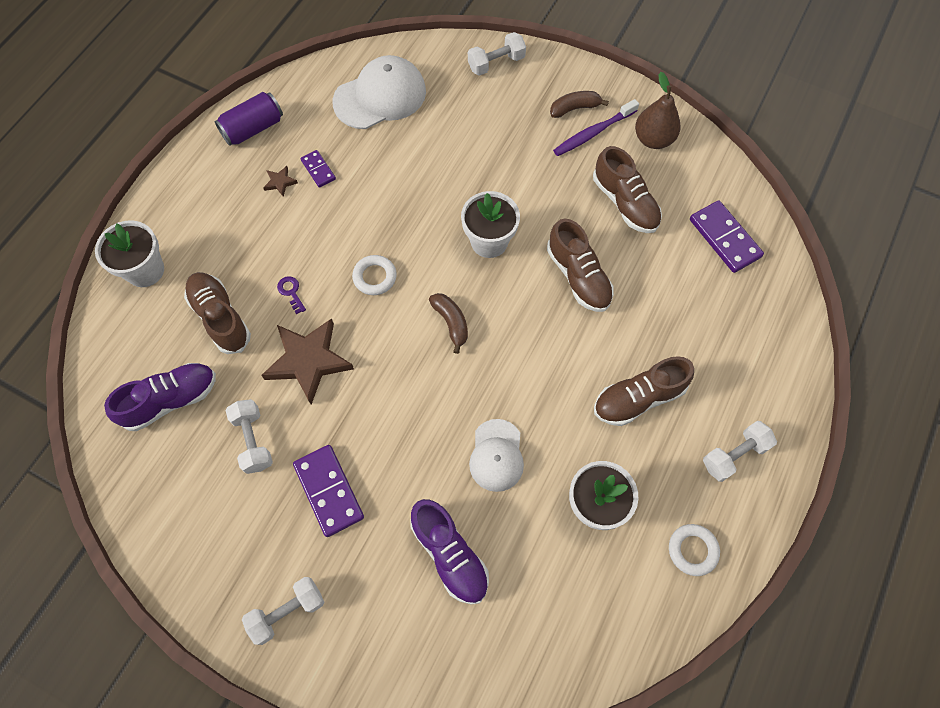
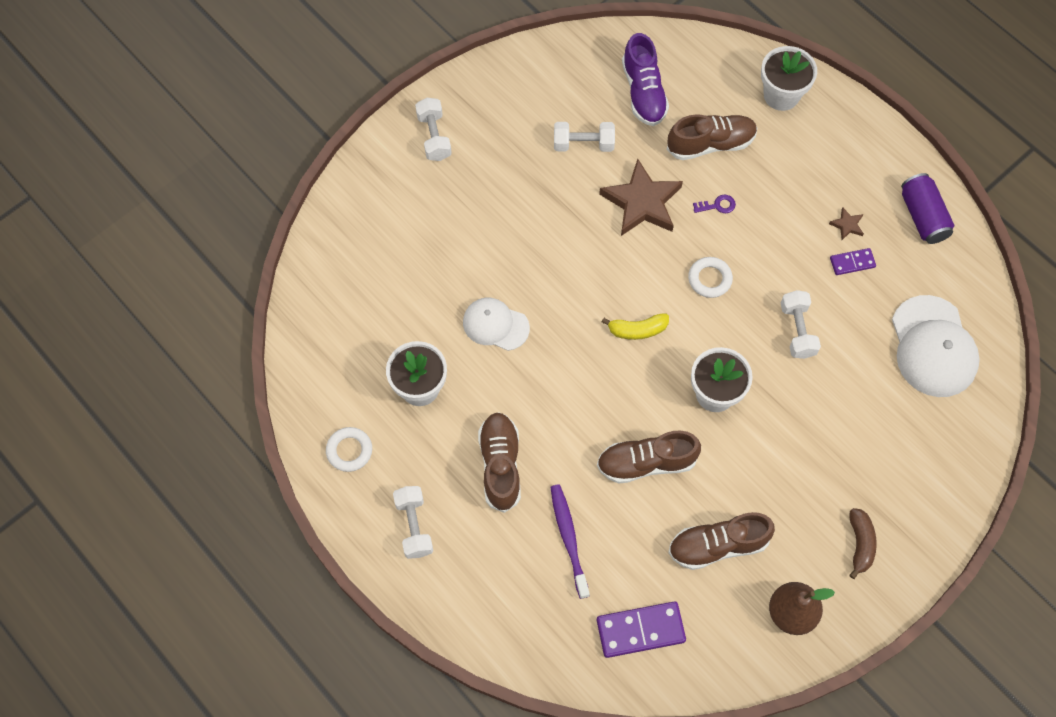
camera: 110 degrees right, 0 degrees up
purple domino [293,445,364,537] -> none
purple shoe [410,499,489,605] -> none
brown banana [429,293,468,354] -> yellow banana [602,314,669,340]
white dumbbell [468,32,526,76] -> white dumbbell moved to [781,290,821,359]
purple toothbrush [553,99,639,156] -> purple toothbrush moved to [550,484,590,599]

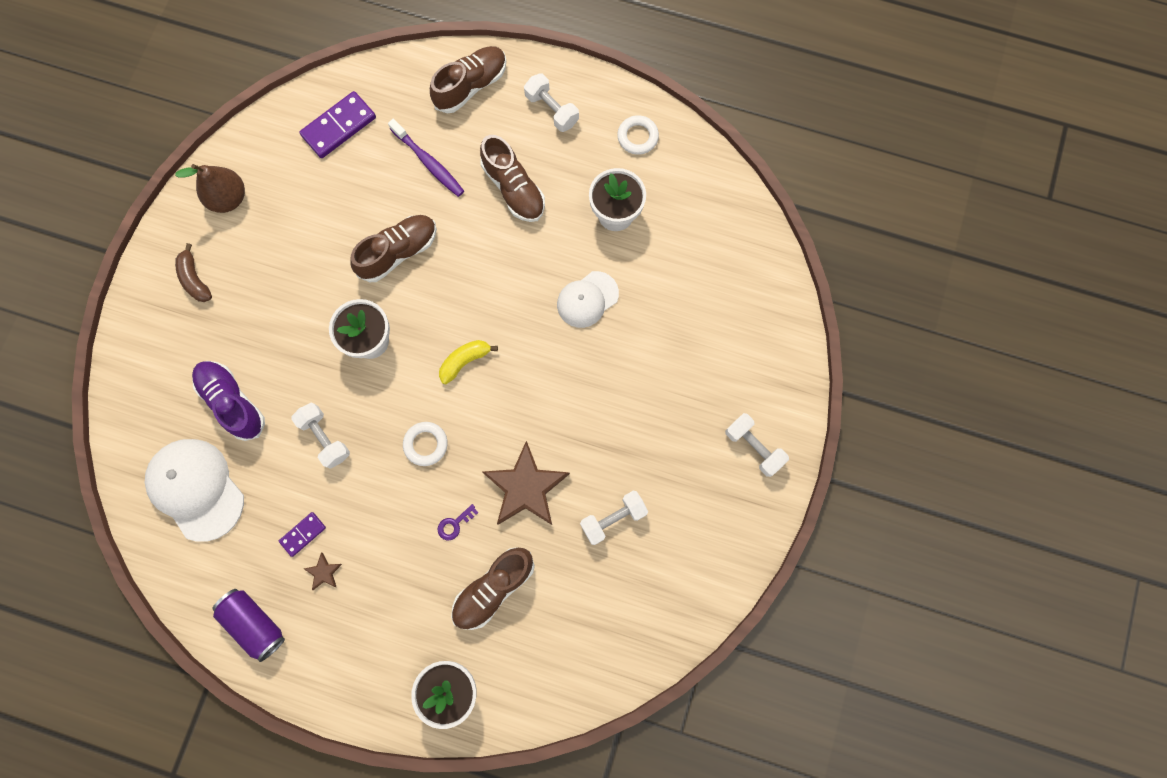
camera: 150 degrees right, 10 degrees up
white cap [463,298,530,351] -> white cap turned 150 degrees clockwise [557,271,619,328]
purple shoe [622,33,669,126] -> purple shoe moved to [192,361,265,441]
brown shoe [668,512,775,570] -> brown shoe moved to [430,46,506,113]

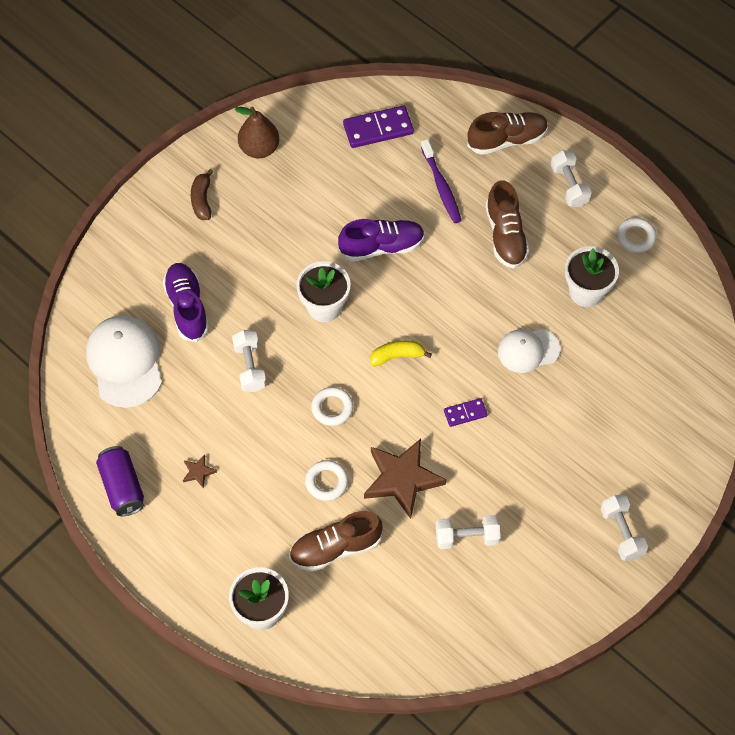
camera: 25 degrees right, 15 degrees down
purple domino [279,512,326,557] -> purple domino moved to [444,398,488,427]
brown shoe [350,215,437,282] -> purple shoe [338,219,425,261]
purple key [438,504,479,540] -> white ring [305,460,348,501]

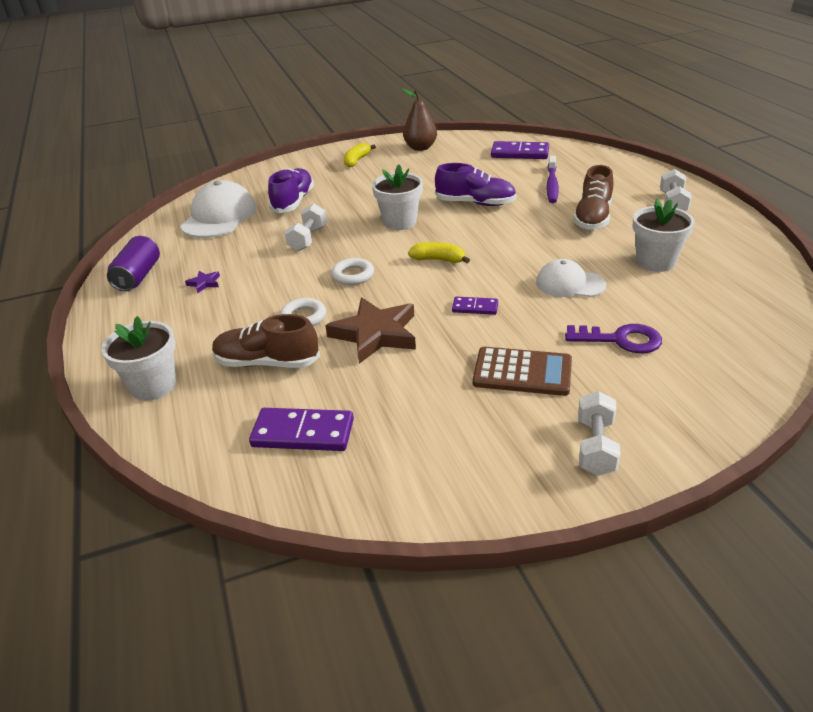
camera: 30 degrees right, 25 degrees down
brown star [183,454,217,488] -> purple star [185,271,220,293]
brown banana [191,169,213,220] -> yellow banana [344,143,376,168]
white dumbbell [436,515,501,549] -> none
brown shoe [467,112,548,155] -> none
white ring [617,217,657,253] -> none
none -> purple domino [249,408,354,451]
none -> brown calculator [473,347,572,396]
none -> purple key [565,324,662,353]

